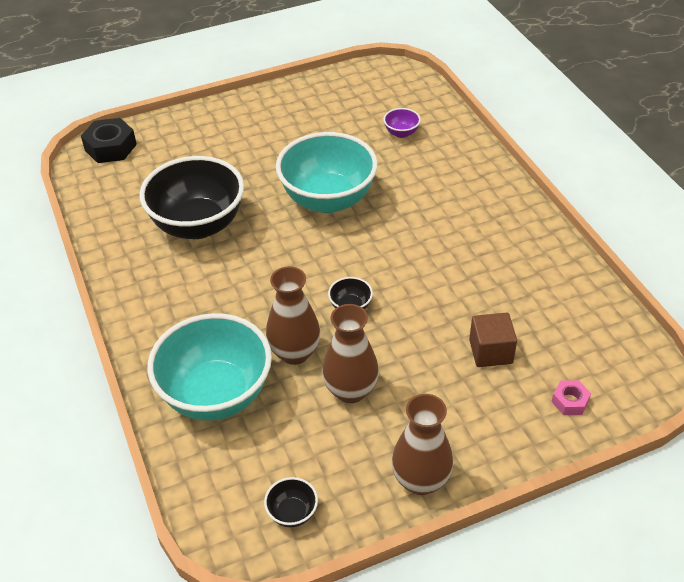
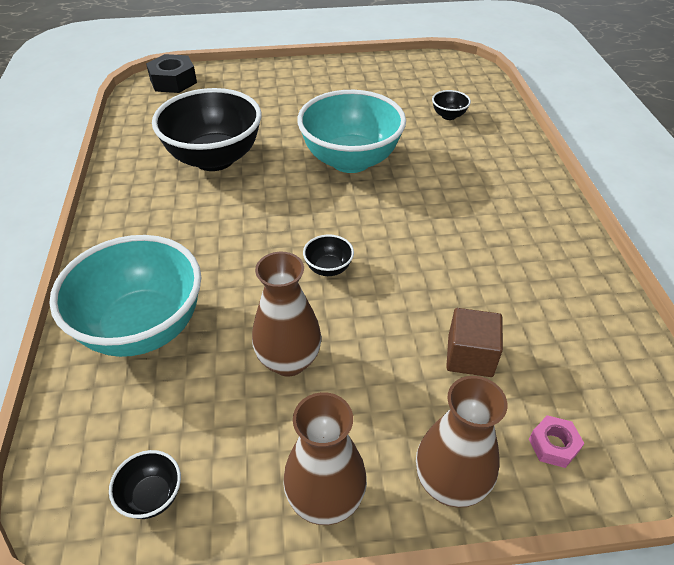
camera: 15 degrees right, 0 degrees up
brown vase [266,266,320,365] -> brown vase moved to [416,376,507,508]
purple bowl [383,108,421,138] -> black bowl [432,90,471,120]

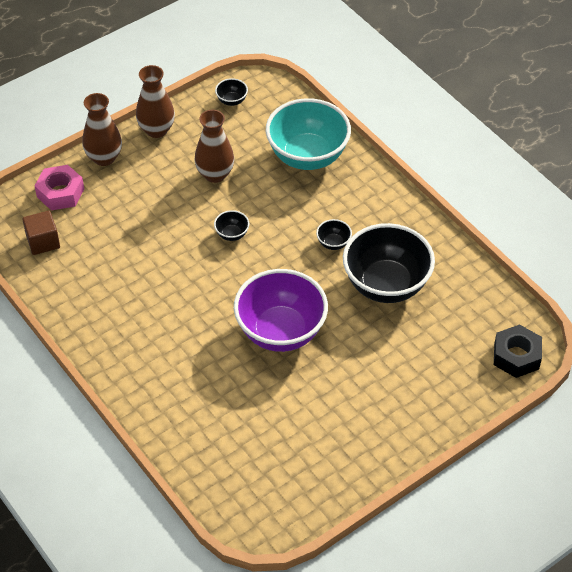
camera: 150 degrees right, 5 degrees up
turquoise bowl [297,90,406,173] -> purple bowl [234,269,328,352]
black bowl [432,90,471,120] -> black bowl moved to [316,219,352,250]
brown cube [446,308,503,377] -> brown cube moved to [22,211,60,255]
pink nut [529,415,585,468] -> pink nut [35,165,84,211], size x1.81

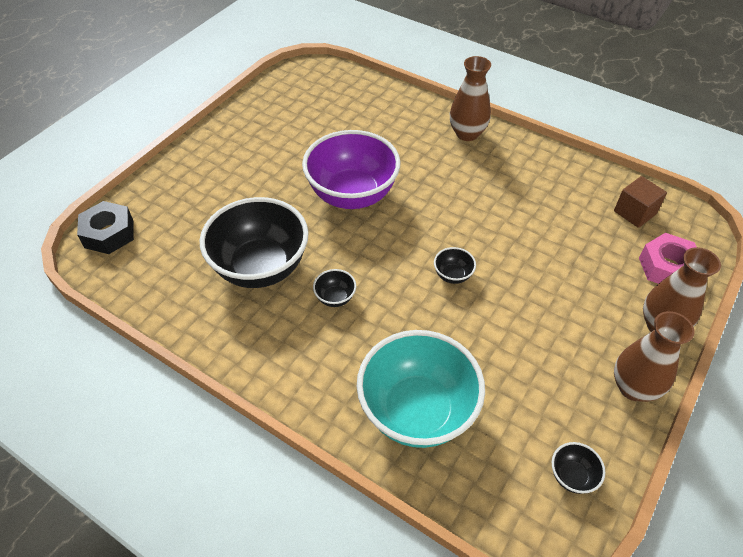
camera: 160 degrees right, 0 degrees up
brown vase [195,110,234,183] -> brown vase moved to [450,56,491,141]

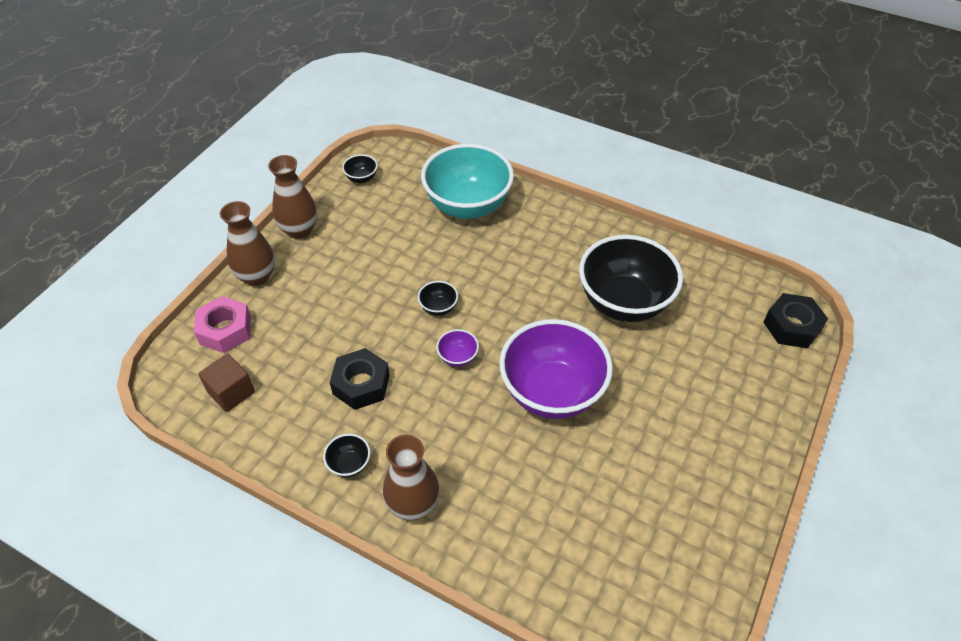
camera: 175 degrees right, 0 degrees up
black bowl [313,269,356,307] -> black bowl moved to [323,434,370,477]
none -> black nut [329,348,390,410]
none -> purple bowl [436,329,479,367]

